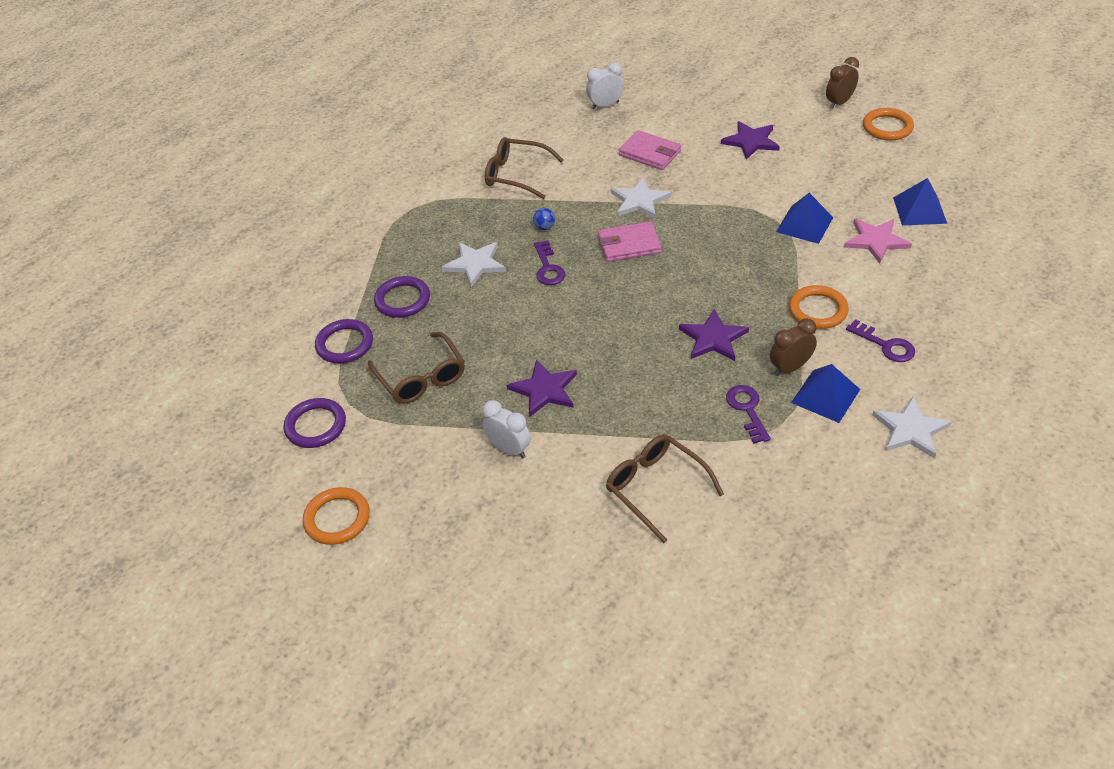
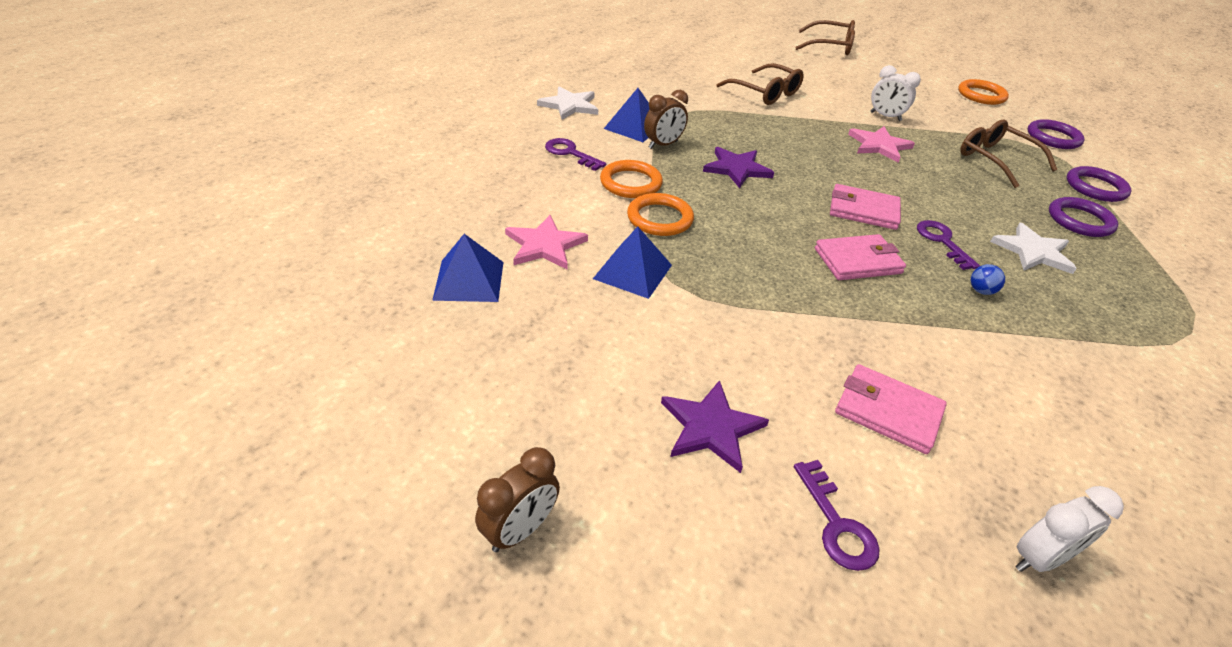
camera: 170 degrees right, 5 degrees down
brown glasses [485,137,563,199] -> brown glasses moved to [795,20,855,55]
purple star [507,360,577,417] -> pink star [848,126,915,163]
white star [611,177,671,218] -> none
purple key [726,385,771,444] -> purple key moved to [794,460,880,571]
orange ring [863,108,914,141] -> orange ring moved to [627,193,694,236]
none -> pink wallet [830,184,901,230]

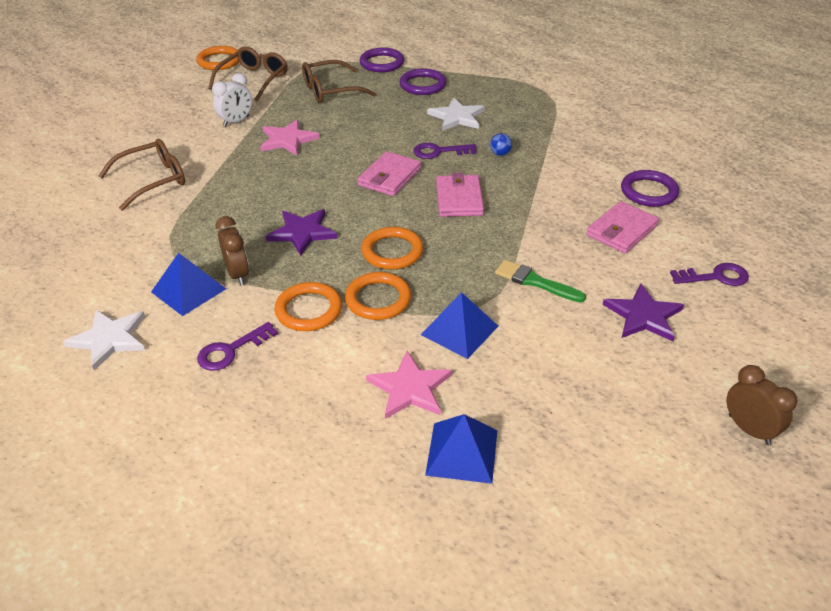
camera: 75 degrees left, 0 degrees up
brown glasses [795,20,855,55] -> brown glasses moved to [208,47,288,101]
white clock [1015,486,1124,572] -> none
purple ring [1027,119,1085,149] -> purple ring moved to [621,170,679,207]
none -> orange ring [361,227,423,270]
none -> green brush [495,260,586,302]

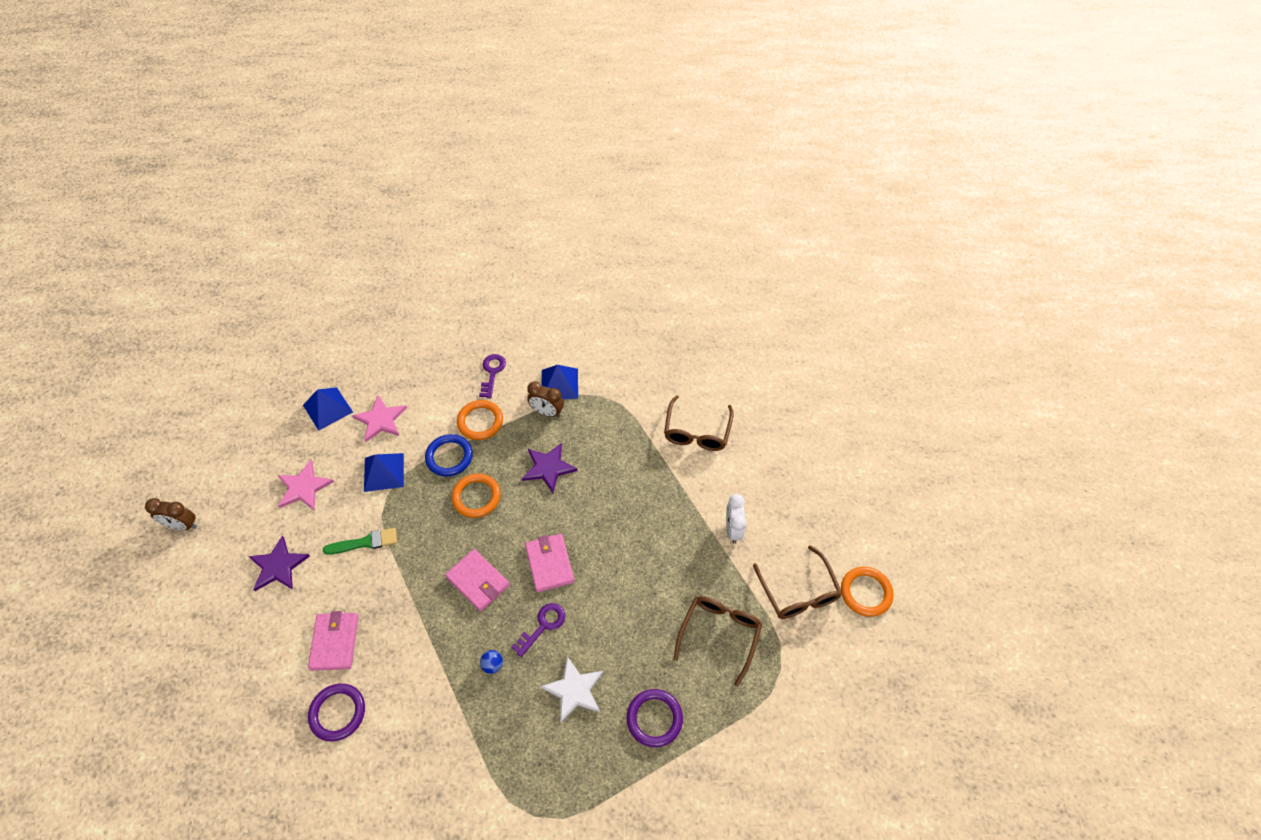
camera: 135 degrees right, 15 degrees up
white star [63,310,145,370] -> none
pink star [260,119,320,156] -> pink star moved to [278,460,334,510]
orange ring [345,272,411,320] -> blue ring [425,434,473,477]
purple ring [360,47,404,72] -> none
purple key [670,263,749,286] -> none

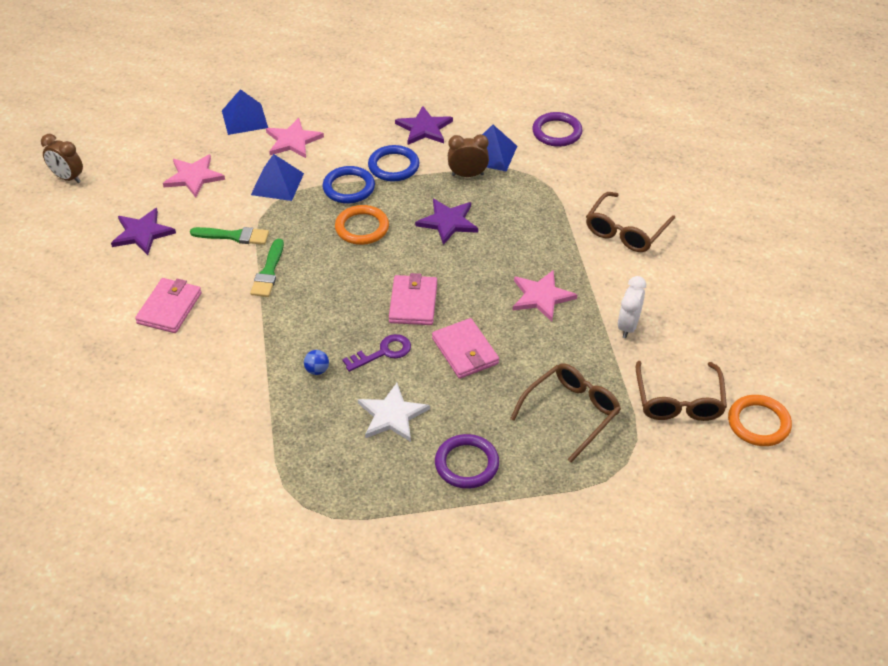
camera: 20 degrees right, 10 degrees down
purple ring [308,684,365,741] -> purple ring moved to [532,112,582,147]
pink wallet [445,549,510,612] -> pink wallet moved to [432,318,499,379]
orange ring [457,400,503,440] -> blue ring [368,145,420,182]
purple key [479,354,506,398] -> purple star [395,106,453,145]
brown clock [527,382,564,417] -> brown clock turned 135 degrees clockwise [448,134,489,177]
none -> green brush [250,239,284,297]
none -> pink star [513,270,577,322]

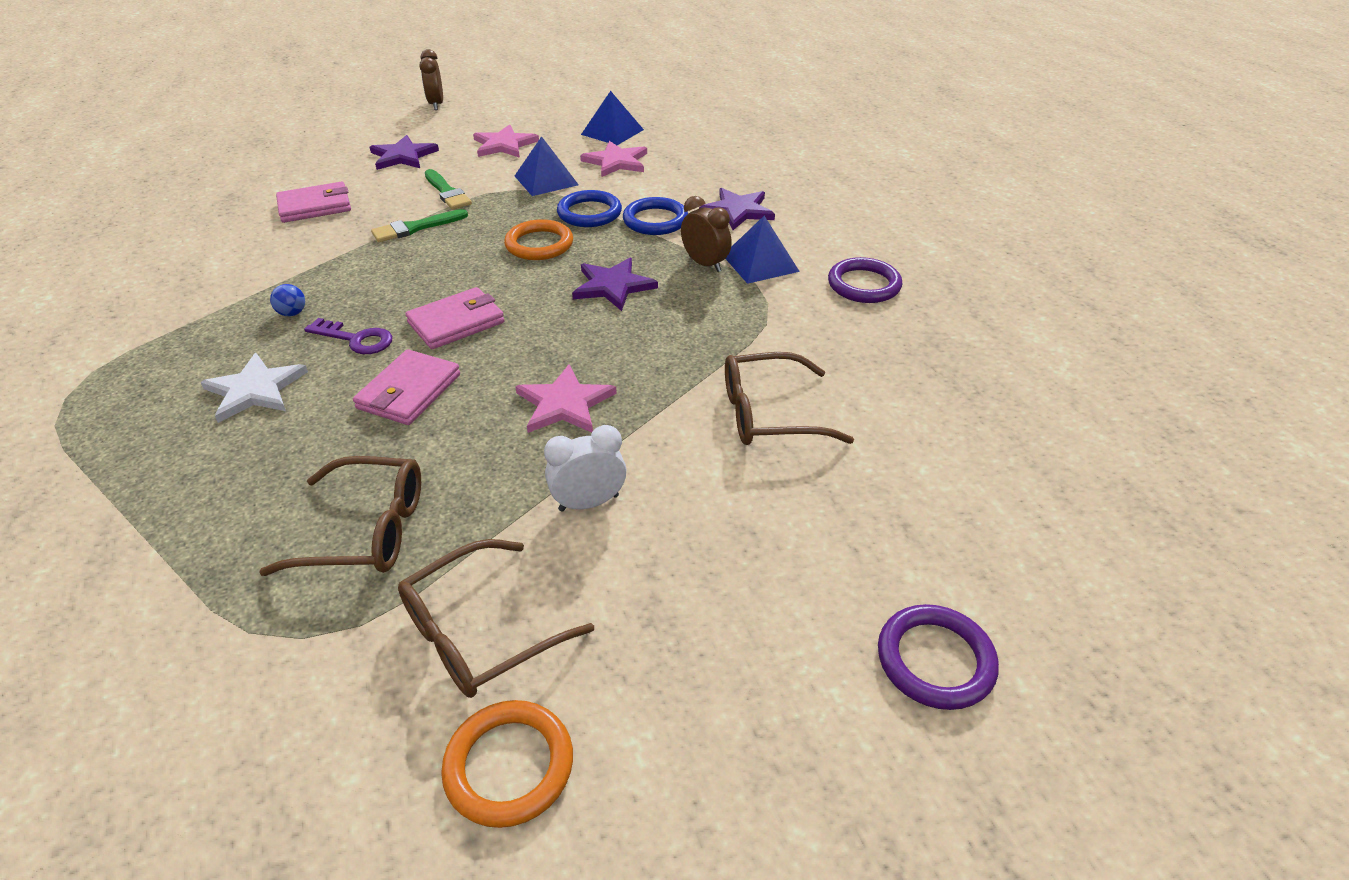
camera: 50 degrees right, 5 degrees down
purple ring [435,434,499,489] -> purple ring moved to [878,604,999,710]

